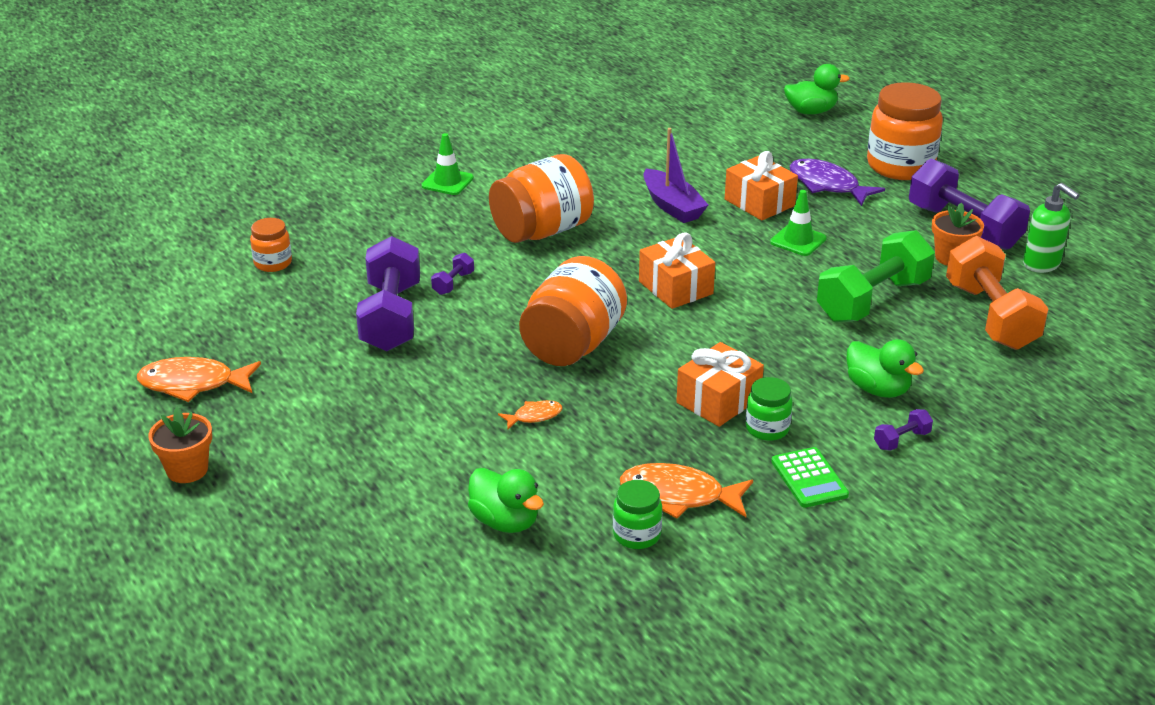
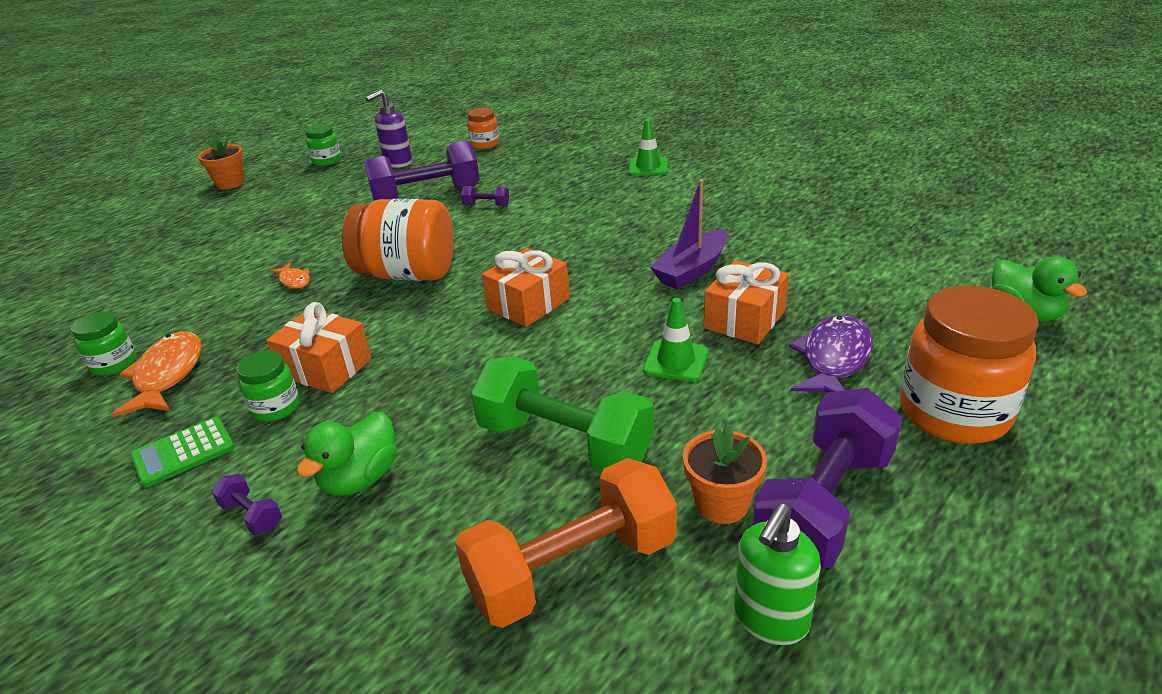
camera: 75 degrees right, 0 degrees up
orange fish [137,357,261,402] -> green jar [305,124,341,166]
green duck [468,468,544,533] -> none
orange jar [489,154,594,243] -> none
none -> purple soap dispenser [366,90,412,168]

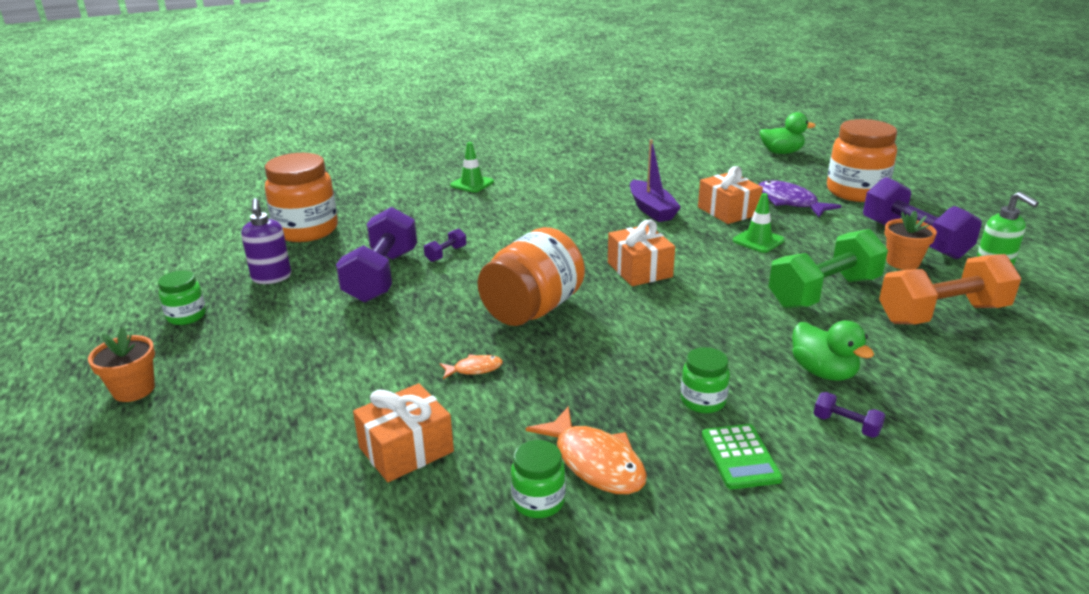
camera: 65 degrees left, 5 degrees down
orange fish [111,331,201,417] -> orange fish turned 150 degrees counterclockwise [526,406,647,494]
purple dumbbell [212,474,282,535] -> purple dumbbell turned 60 degrees clockwise [813,392,885,438]
orange gift [266,302,372,393] -> orange gift moved to [353,383,454,482]
orange dumbbell [455,458,677,628] -> orange dumbbell turned 75 degrees clockwise [879,254,1021,325]
orange jar [467,108,499,149] -> orange jar [265,153,338,242], size x1.98

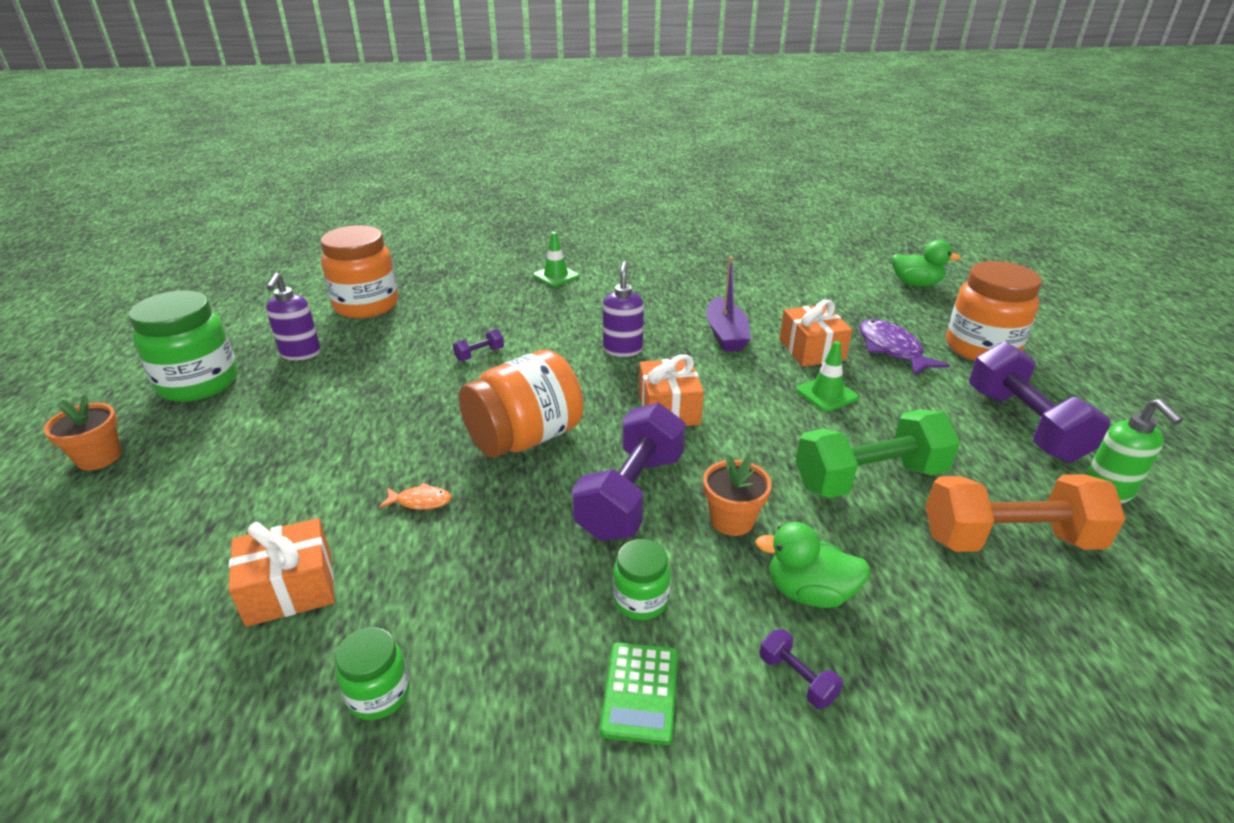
camera: 15 degrees right, 5 degrees up
green jar [158,270,206,325] -> green jar [129,290,238,402], size x1.98
purple dumbbell [336,207,417,303] -> purple dumbbell moved to [572,402,686,541]
orange fish [526,406,647,494] -> none
green duck [792,320,874,381] -> green duck turned 120 degrees clockwise [755,522,871,608]
orange flower pot [885,211,937,270] -> orange flower pot moved to [703,455,772,536]
none -> purple soap dispenser [603,261,644,357]

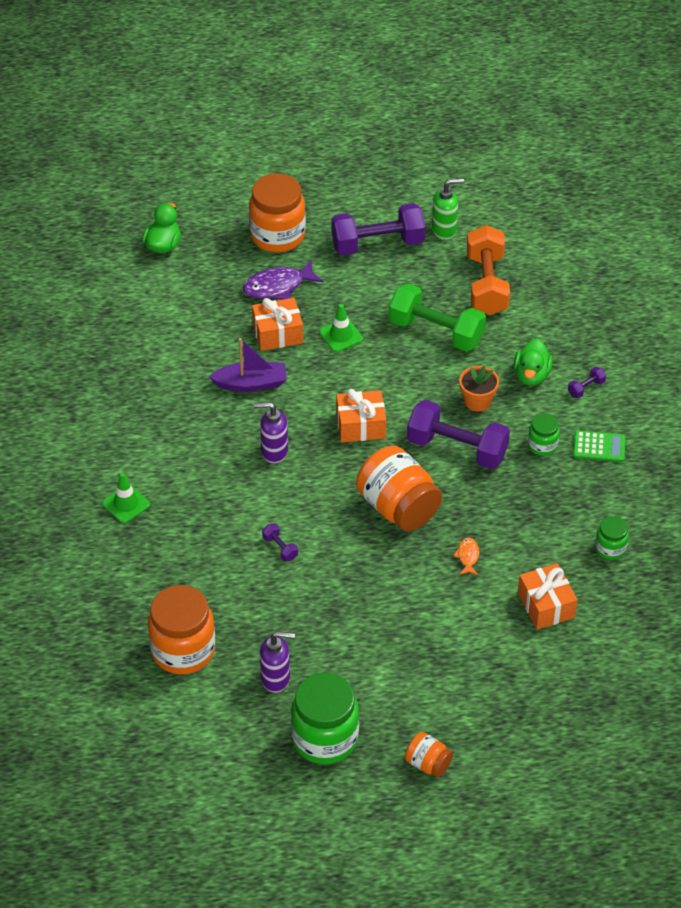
camera: 90 degrees left, 15 degrees up
orange flower pot [44,395,121,470] -> orange jar [405,732,453,777]
green dumbbell [795,409,960,498] -> green dumbbell turned 45 degrees counterclockwise [389,283,486,352]

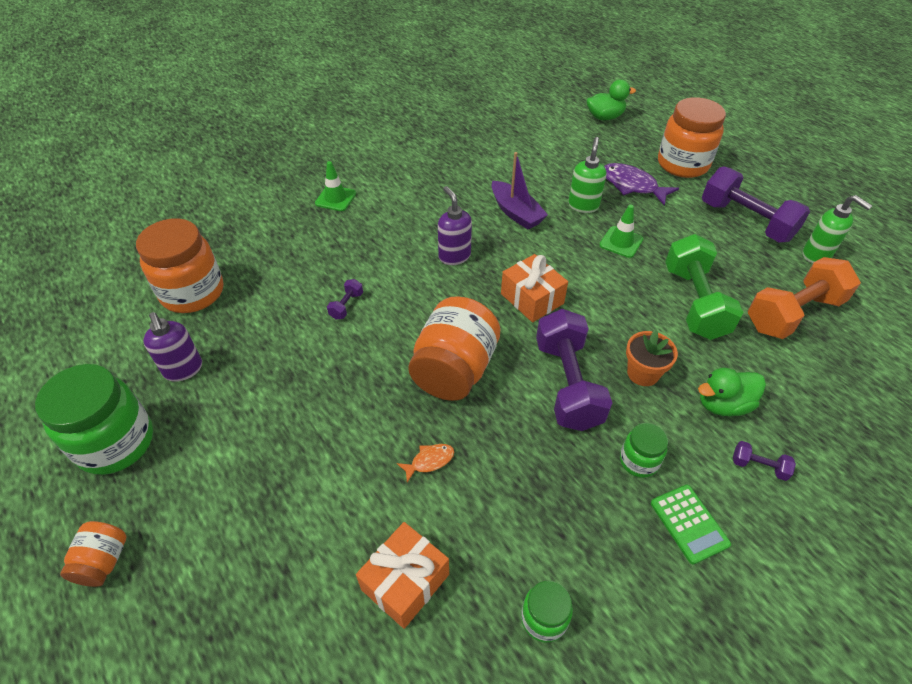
camera: 60 degrees right, 0 degrees up
orange gift [252,298,303,351] -> green soap dispenser [568,137,606,213]

